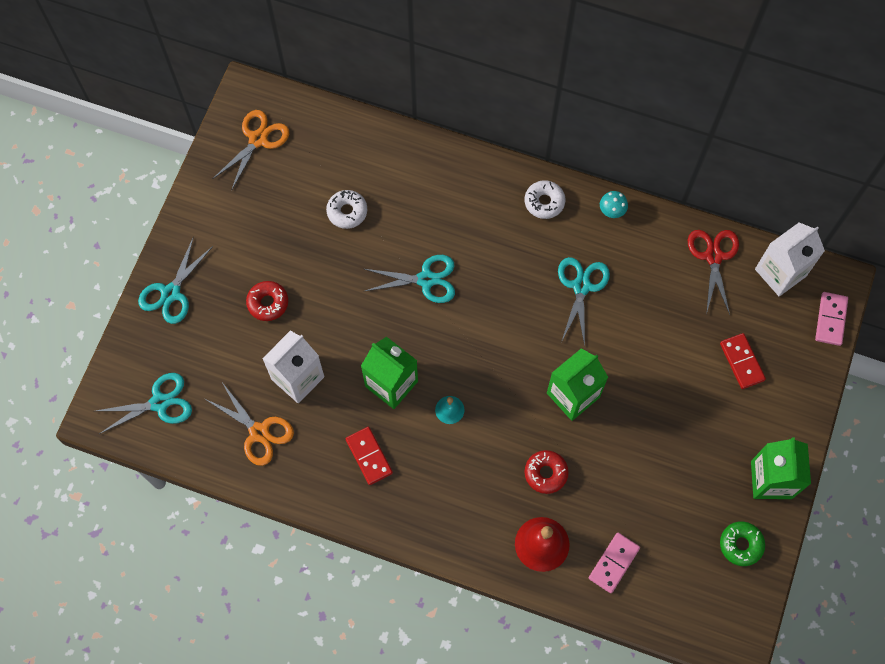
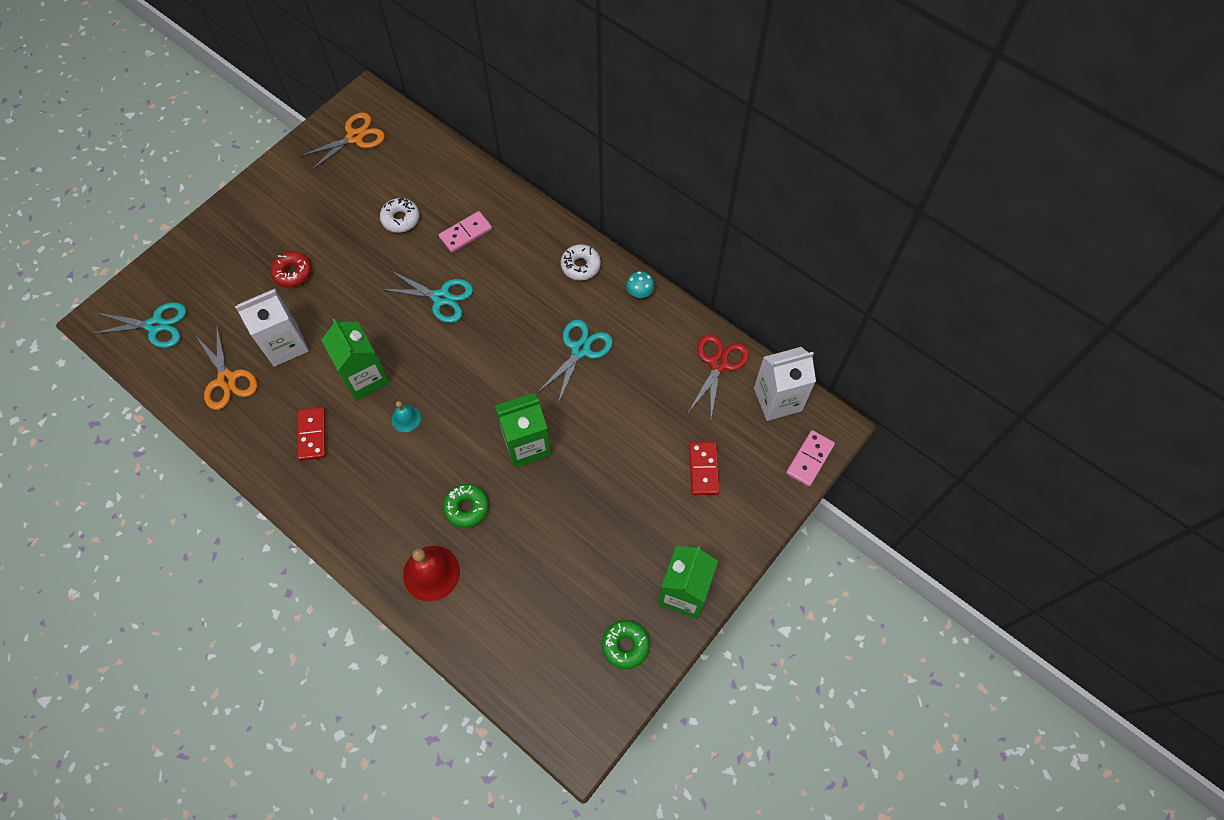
camera: 20 degrees right, 5 degrees down
turquoise scissors [138,236,213,324] -> none
red donut [525,450,569,494] -> green donut [443,484,489,528]
pink domino [589,533,640,593] -> pink domino moved to [439,211,492,253]

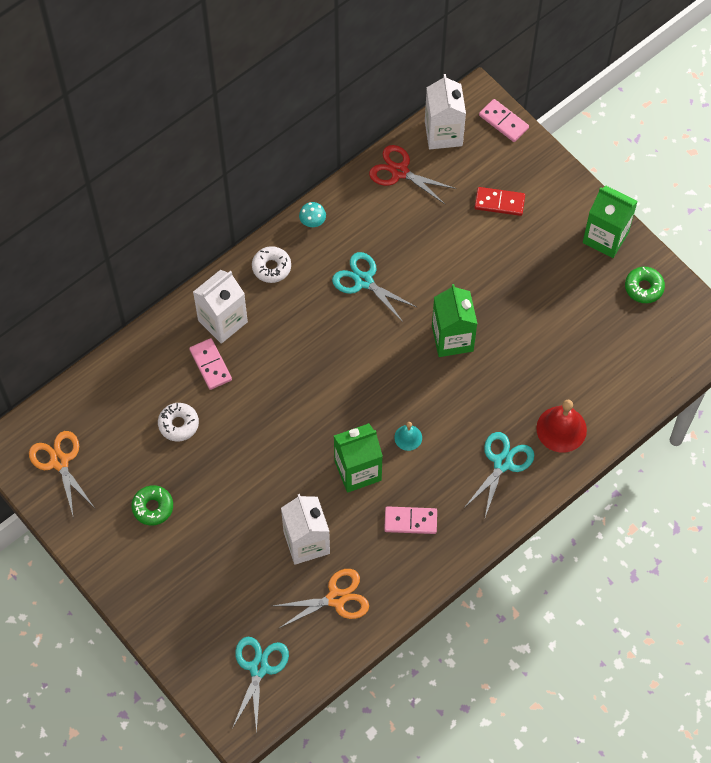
camera: 80 degrees left, 0 degrees up
red donut [270,251,312,287] -> none
red domino [297,407,326,461] -> pink domino [384,506,437,534]
turquoise scissors [380,270,473,323] -> turquoise scissors moved to [464,432,534,517]
green donut [443,484,489,528] -> green donut moved to [131,485,173,525]
none -> white carton [193,270,248,344]

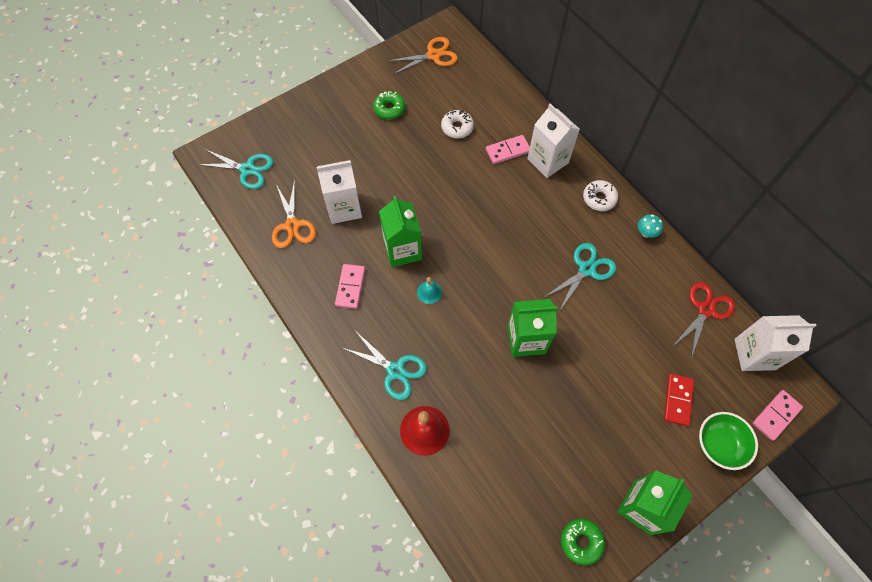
camera: 95 degrees right, 0 degrees up
none -> green bowl [699,412,758,470]

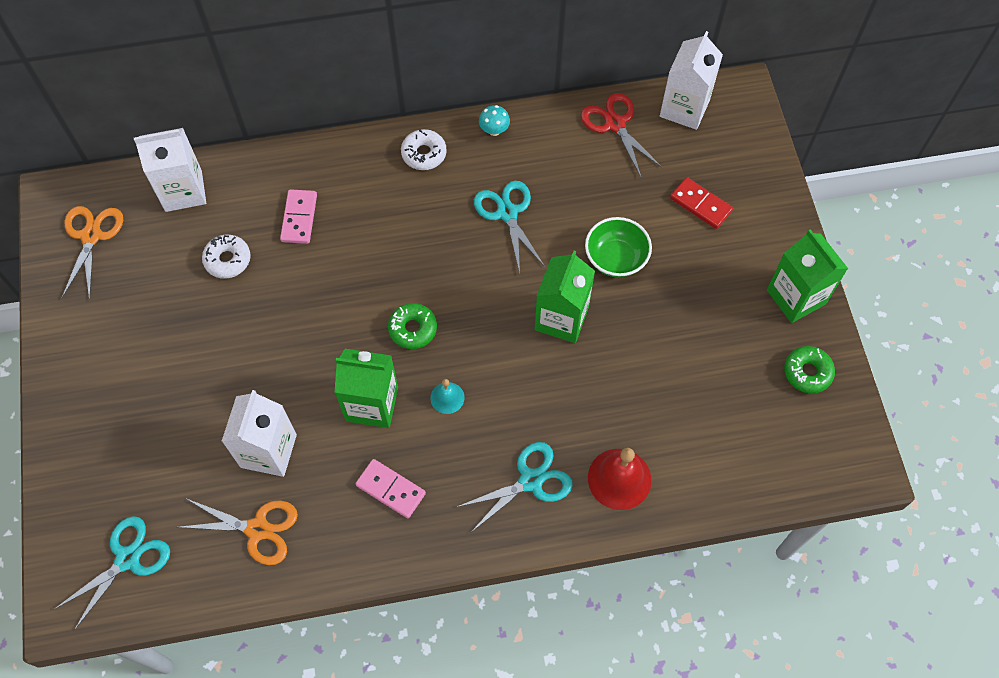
camera: 65 degrees left, 0 degrees up
green donut [373,91,405,119] -> green donut moved to [388,303,437,349]
white carton [527,104,580,178] -> white carton moved to [134,128,206,212]
green bowl [699,412,758,470] -> green bowl moved to [585,217,652,278]
pink domino [753,390,803,441] -> none

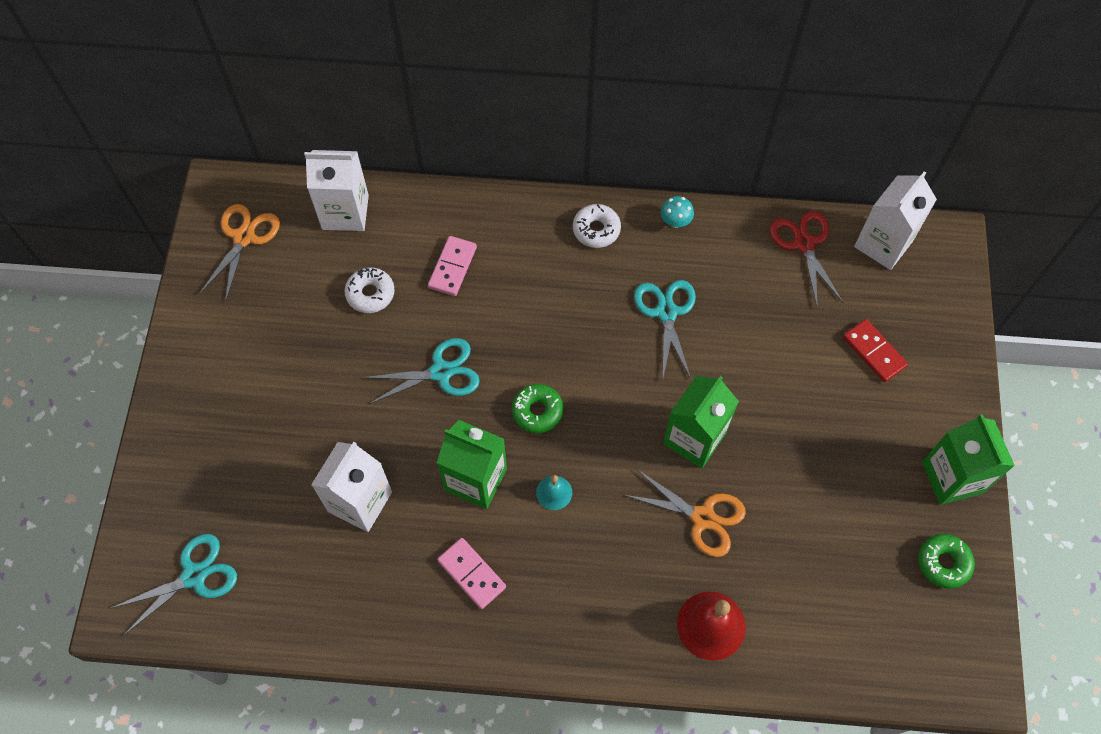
camera: 15 degrees right, 0 degrees up
orange scissors [179,499,298,565] -> orange scissors moved to [624,469,746,557]
turquoise scissors [457,442,573,531] -> turquoise scissors moved to [362,338,480,404]
green bowl [585,217,652,278] -> none

